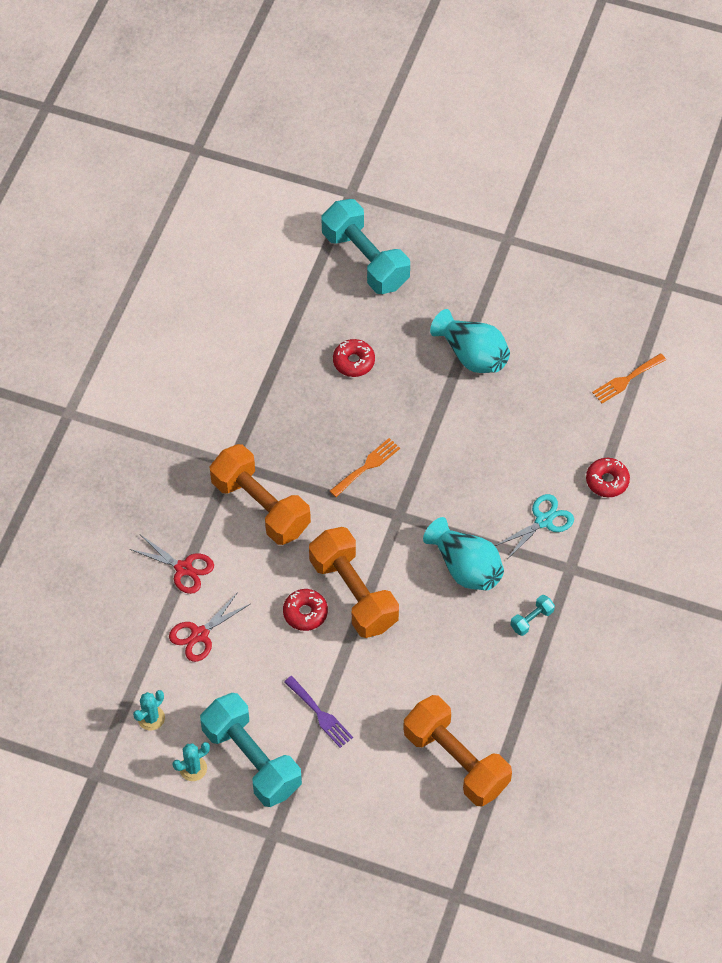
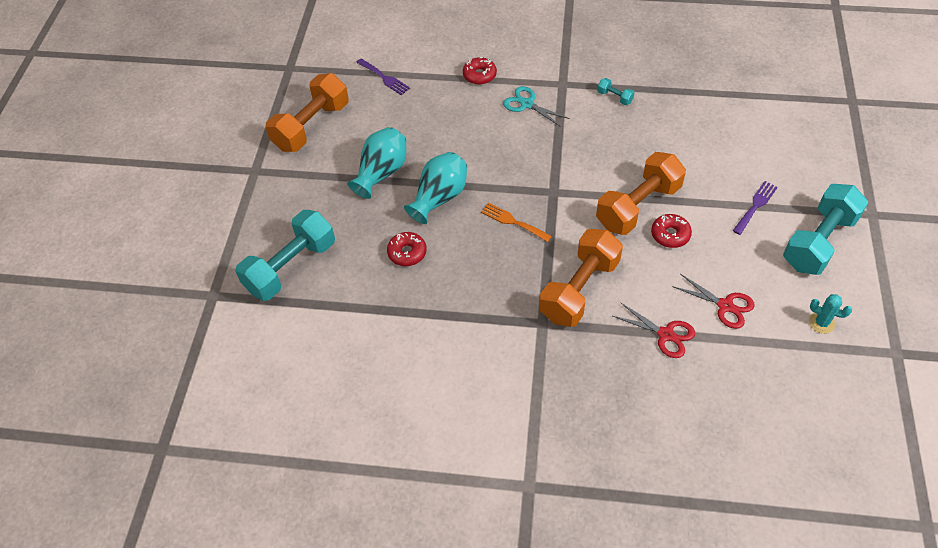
camera: 100 degrees left, 5 degrees down
red scissors [130,535,214,594] -> red scissors turned 105 degrees clockwise [613,302,695,358]
turquoise cactus [172,742,210,781] -> none
orange dumbbell [403,695,512,807] -> orange dumbbell moved to [266,73,349,152]
turquoise vase [423,517,504,591] -> turquoise vase moved to [404,152,467,224]
orange fork [592,353,666,403] -> purple fork [356,59,410,95]

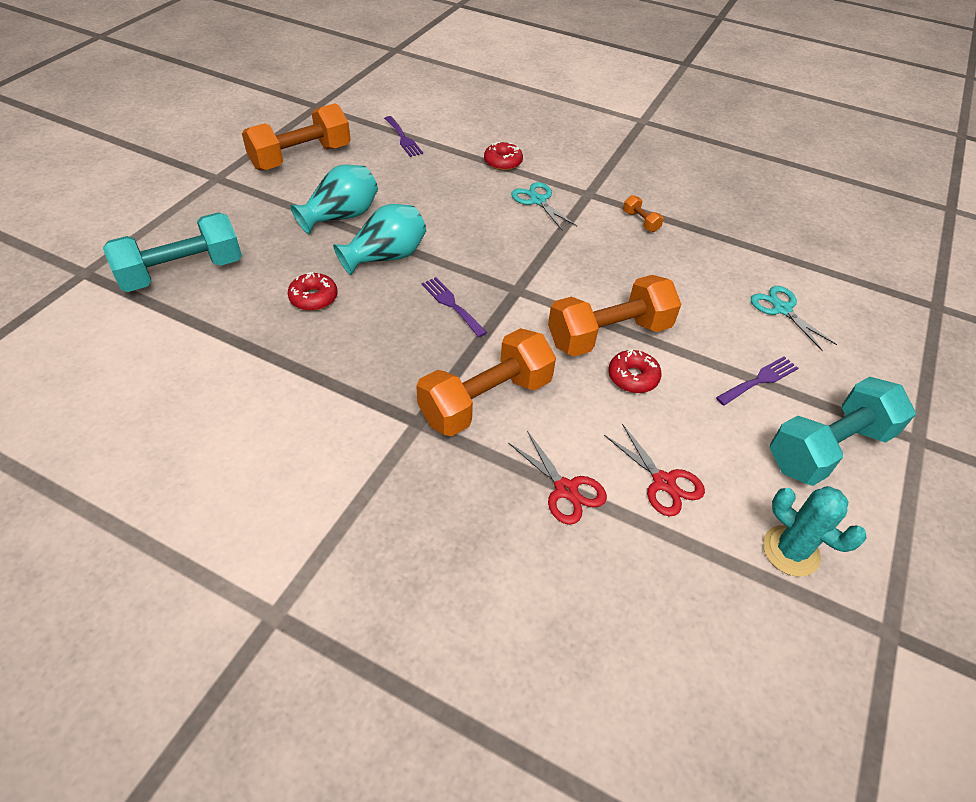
camera: 15 degrees right, 5 degrees down
orange fork [481,202,552,242] -> purple fork [422,277,487,337]
turquoise dumbbell [597,78,635,105] -> orange dumbbell [623,195,664,232]
turquoise cactus [809,294,852,334] -> turquoise cactus [763,486,867,577], size x1.52
none -> turquoise scissors [751,286,837,351]

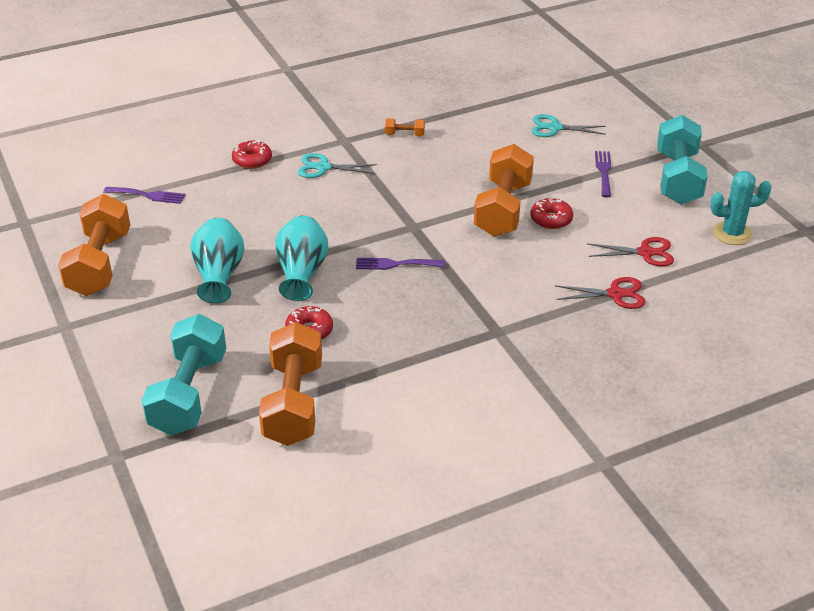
camera: 50 degrees left, 10 degrees down
orange dumbbell [416,328,556,436] -> orange dumbbell moved to [259,322,322,446]

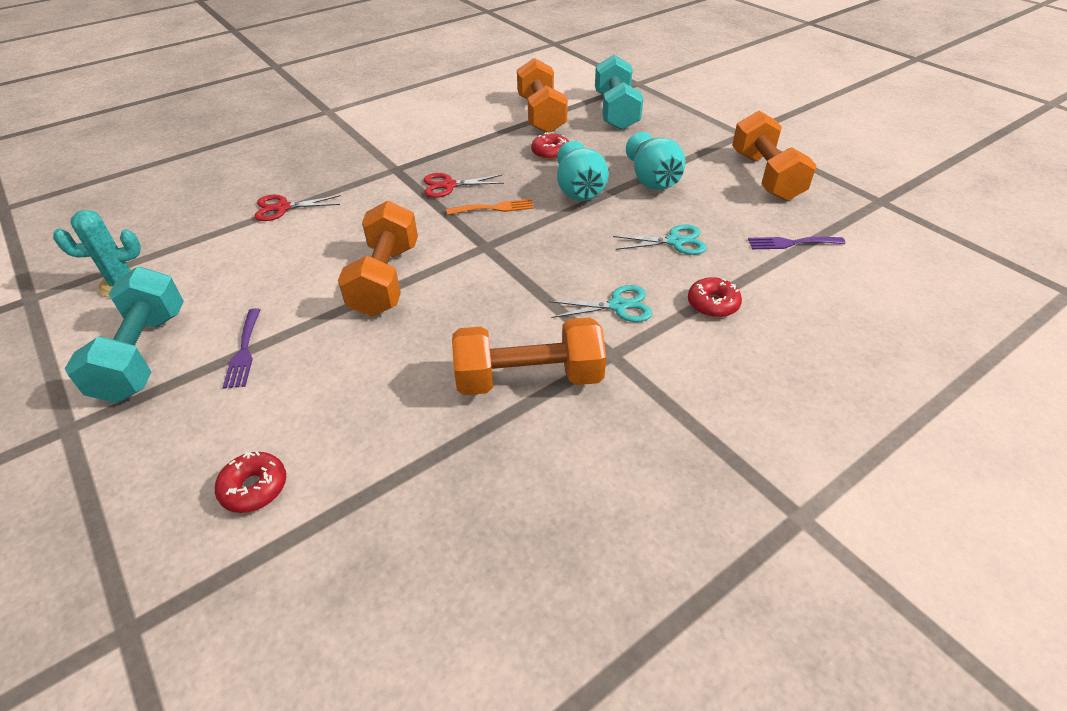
camera: 170 degrees right, 5 degrees up
purple fork [356,258,445,270] -> orange fork [446,199,534,215]
orange dumbbell [385,118,425,136] -> orange dumbbell [452,317,606,395], size x2.44
red donut [530,198,573,229] -> red donut moved to [215,451,286,513]
turquoise scissors [532,114,606,137] -> turquoise scissors moved to [613,224,707,255]
red scissors [587,237,674,267] -> red scissors moved to [424,173,504,198]

